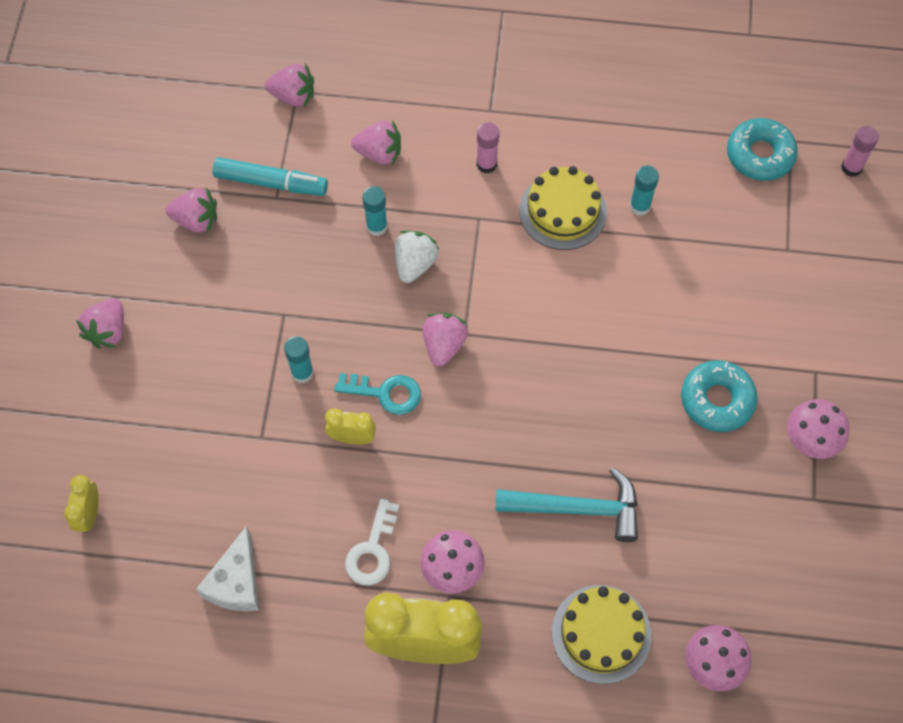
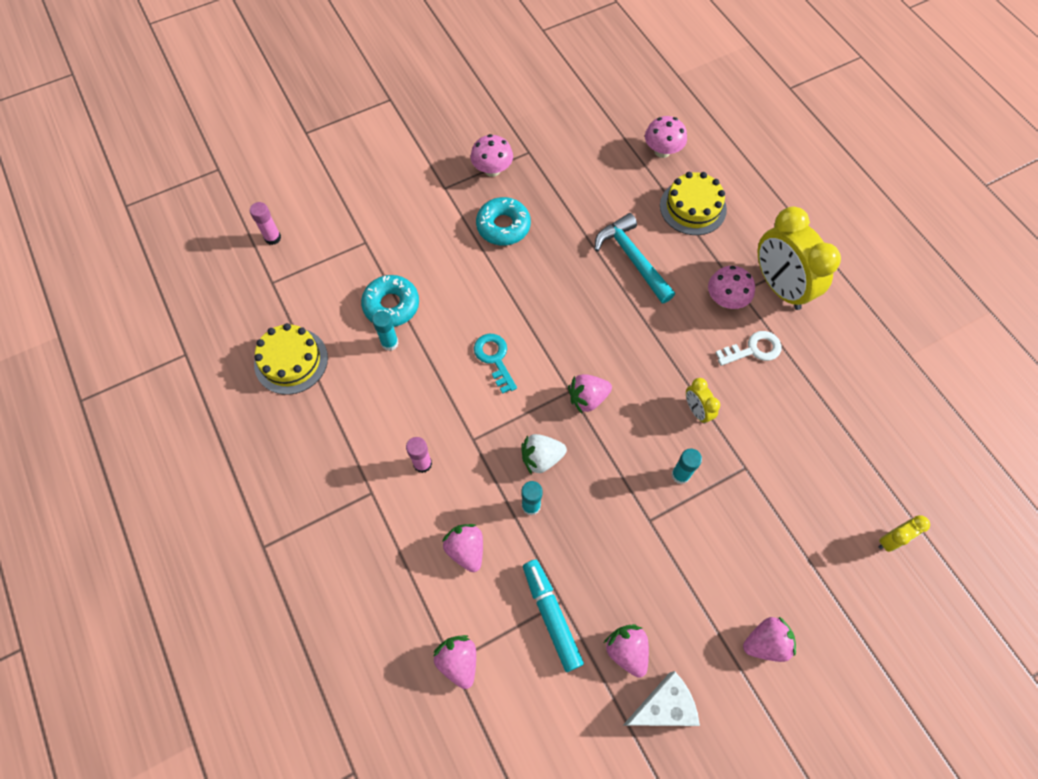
camera: 125 degrees left, 0 degrees up
white cheese [196,526,259,611] -> white cheese moved to [623,671,700,726]
turquoise key [335,373,421,415] -> turquoise key moved to [474,334,517,394]
yellow cake [519,166,607,250] -> yellow cake moved to [254,323,328,395]
turquoise donut [727,118,798,181] -> turquoise donut moved to [361,275,419,327]

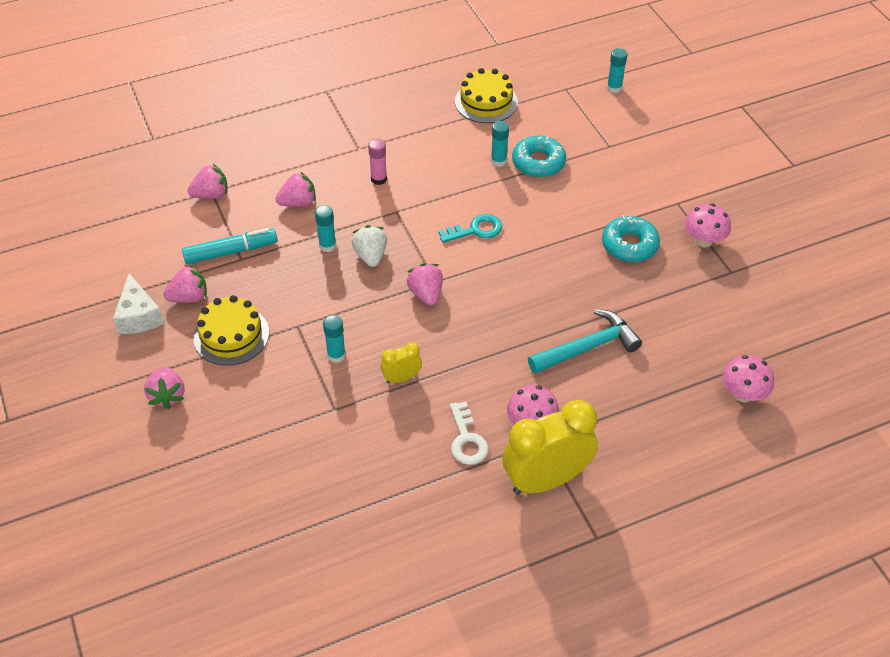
camera: 95 degrees right, 15 degrees down
pink glue stick [250,202,281,245] -> turquoise glue stick [607,48,627,93]
yellow cake [660,172,727,235] -> yellow cake moved to [193,295,269,366]
yellow clock [878,515,930,552] -> none

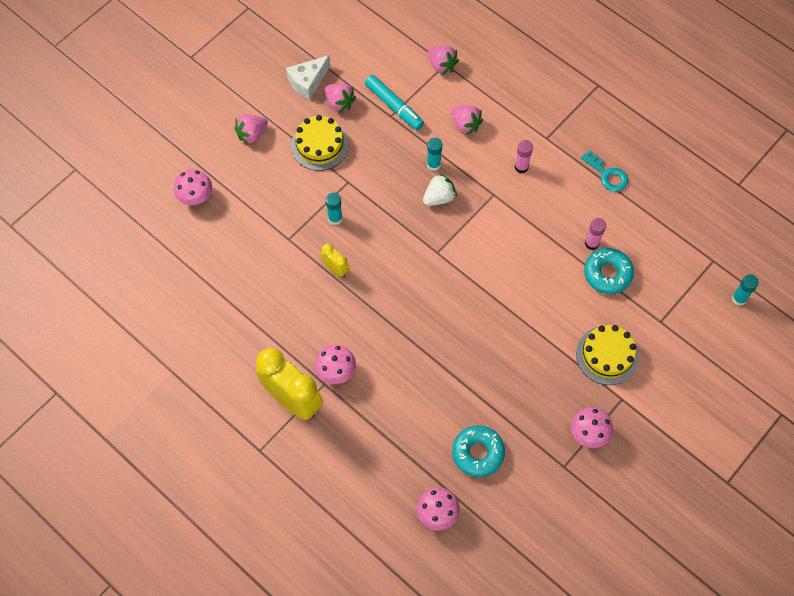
camera: 65 degrees right, 15 degrees up
pink strawberry [407,263,443,306] -> none
turquoise key [439,214,502,243] -> turquoise key moved to [581,150,628,191]
white key [450,402,488,465] -> none
yellow cake [455,68,518,123] -> yellow cake moved to [576,325,639,385]
turquoise glue stick [491,121,509,167] -> pink glue stick [585,218,606,250]
turquoise hammer [528,309,642,374] -> none
turquoise donut [602,215,660,262] -> turquoise donut moved to [452,425,505,477]
none -> pink mushroom [174,169,212,205]

